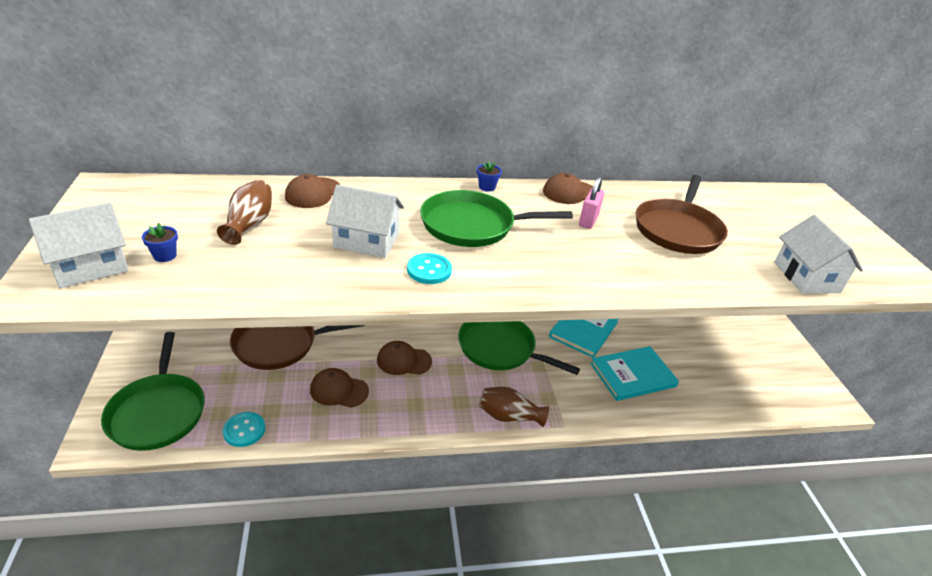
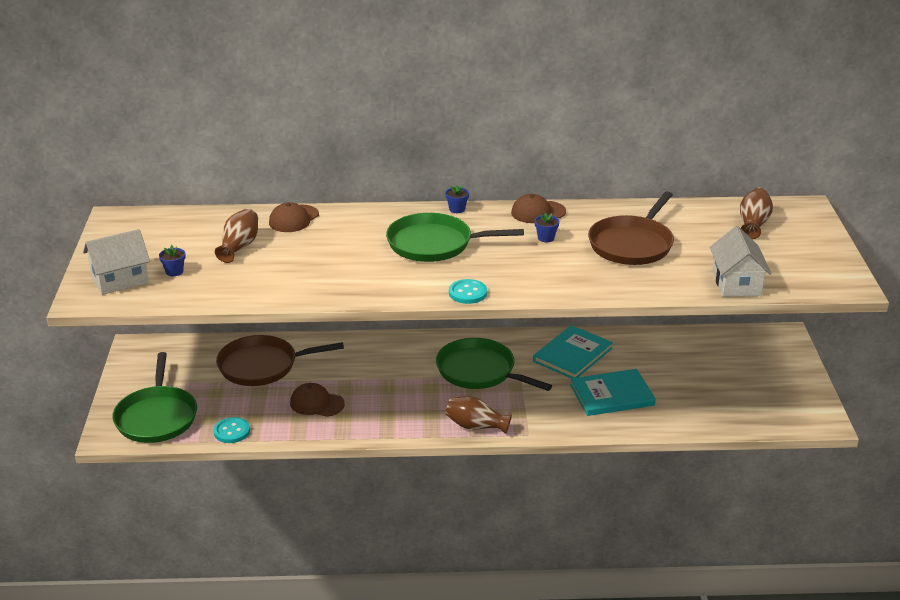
camera: 10 degrees right, 5 degrees down
white house [326,185,404,258] -> none
brown cap [377,341,432,375] -> none
turquoise button [407,253,452,284] -> turquoise button moved to [449,279,487,304]
pink padlock [579,177,604,229] -> blue flower pot [534,213,559,242]
none -> brown vase [740,188,773,239]

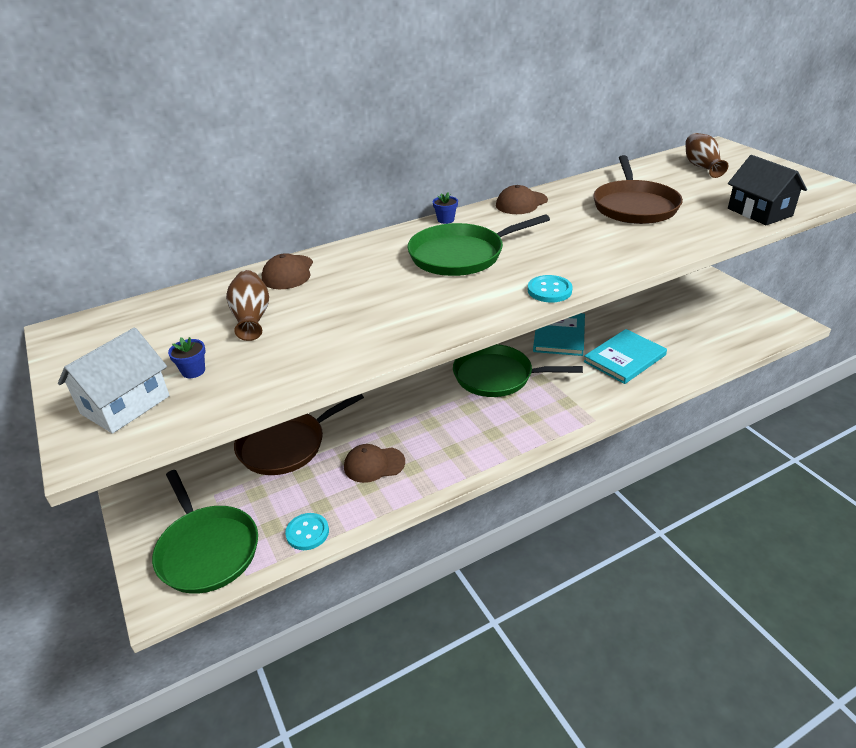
camera: 25 degrees left, 5 degrees up
brown vase [446,396,512,434] -> none
blue flower pot [534,213,559,242] -> none
white house [710,226,771,297] -> black house [728,155,807,225]

